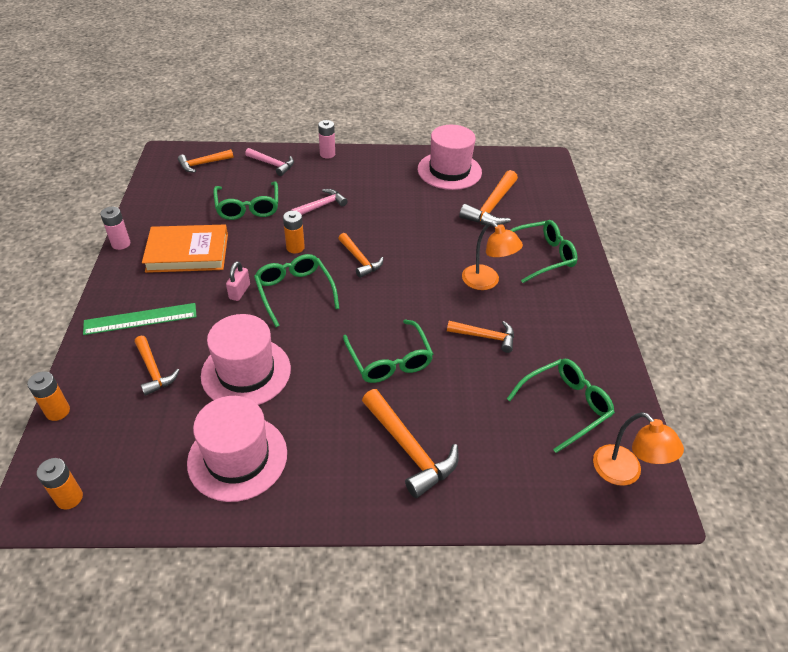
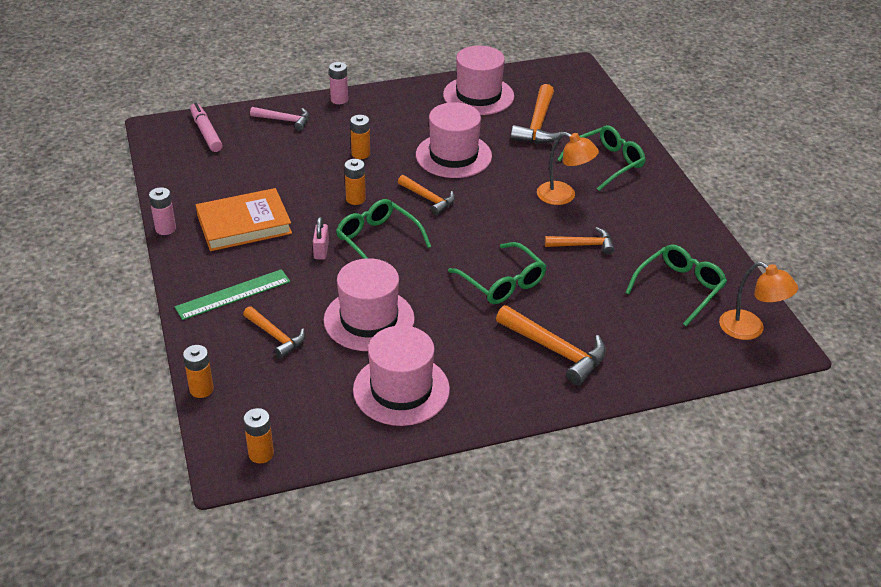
camera: 15 degrees left, 5 degrees down
orange hammer [178,149,233,173] -> pink marker [190,102,222,152]
green glasses [213,181,278,220] -> none
pink hammer [291,189,347,215] -> orange battery [350,115,370,159]
none -> pink hat [416,102,492,178]

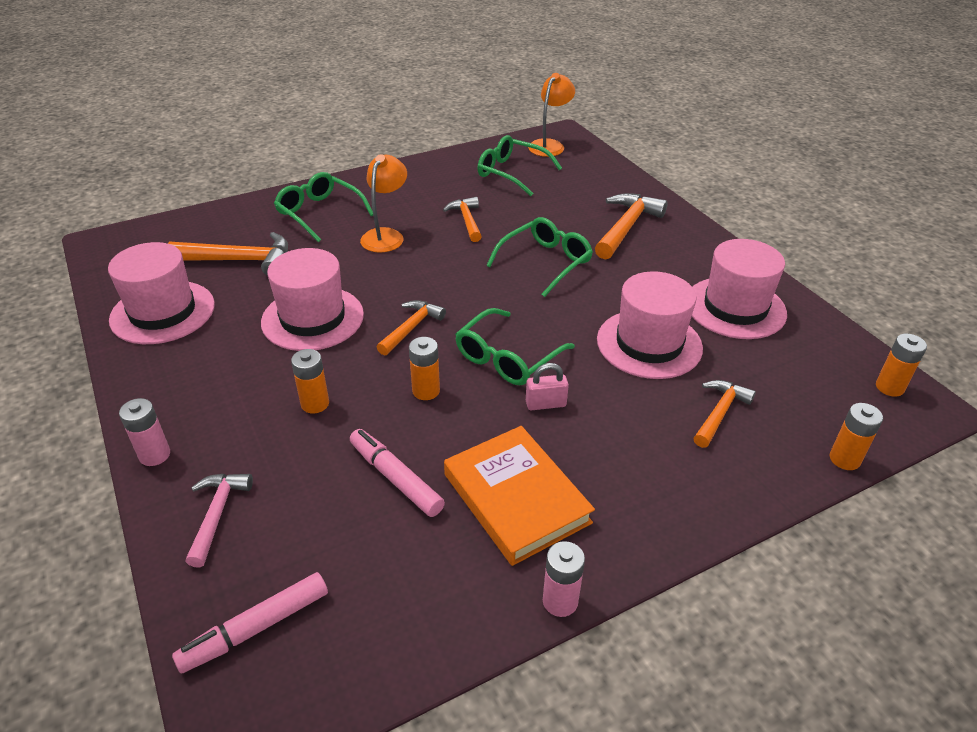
camera: 100 degrees left, 0 degrees up
green ruler [175,269,290,320] -> none
none -> pink marker [350,429,445,517]

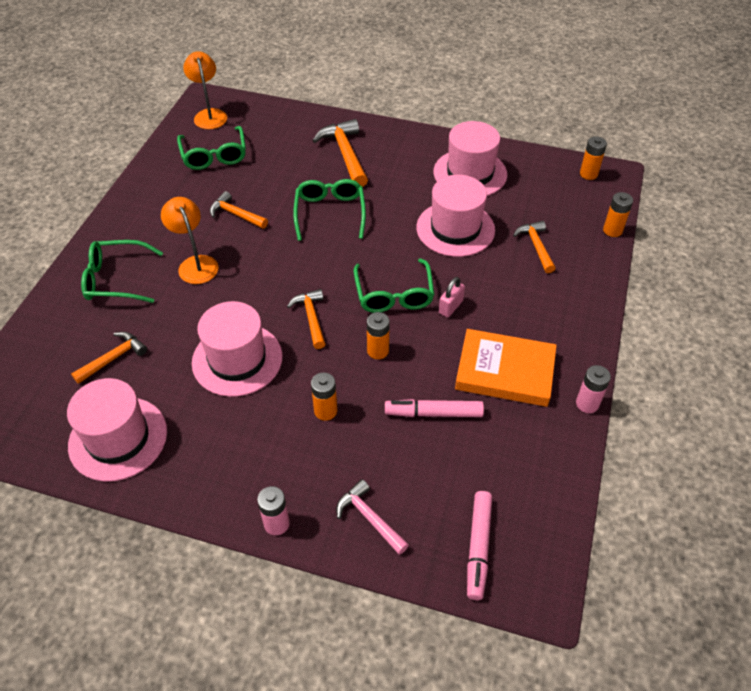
camera: 45 degrees left, 10 degrees up
orange hammer [168,232,288,276] -> orange hammer [71,332,147,384], size x0.63
green glasses [477,135,562,196] -> green glasses turned 90 degrees counterclockwise [177,126,246,170]

